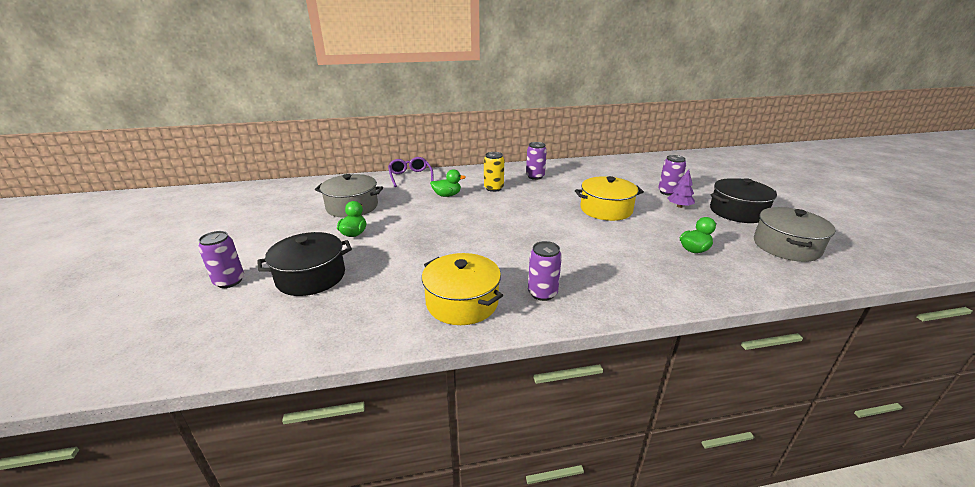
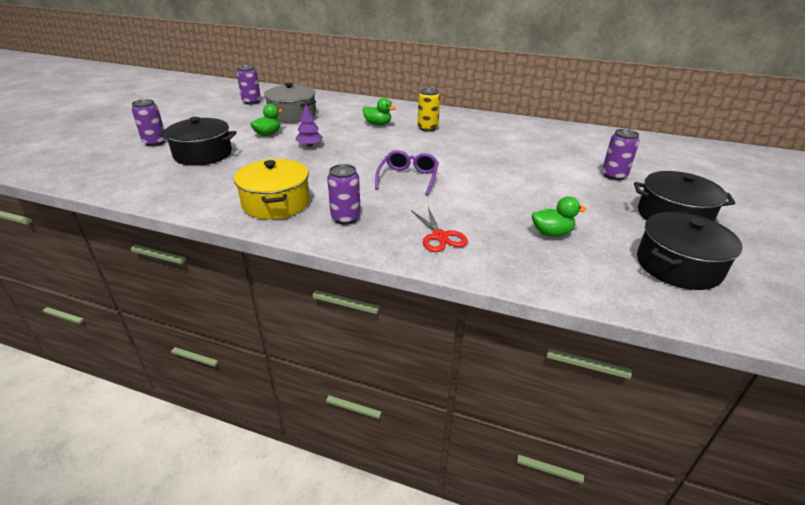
camera: 30 degrees right, 5 degrees up
purple glasses [388,157,434,187] -> purple glasses moved to [375,150,439,196]
purple can [526,142,547,180] -> purple can moved to [237,65,261,105]
yellow pot [575,176,644,221] -> none
purple tree [668,169,695,208] -> purple tree moved to [296,104,323,147]
grey pot [754,207,835,262] -> black pot [637,212,743,290]
none -> red scissors [411,207,468,252]

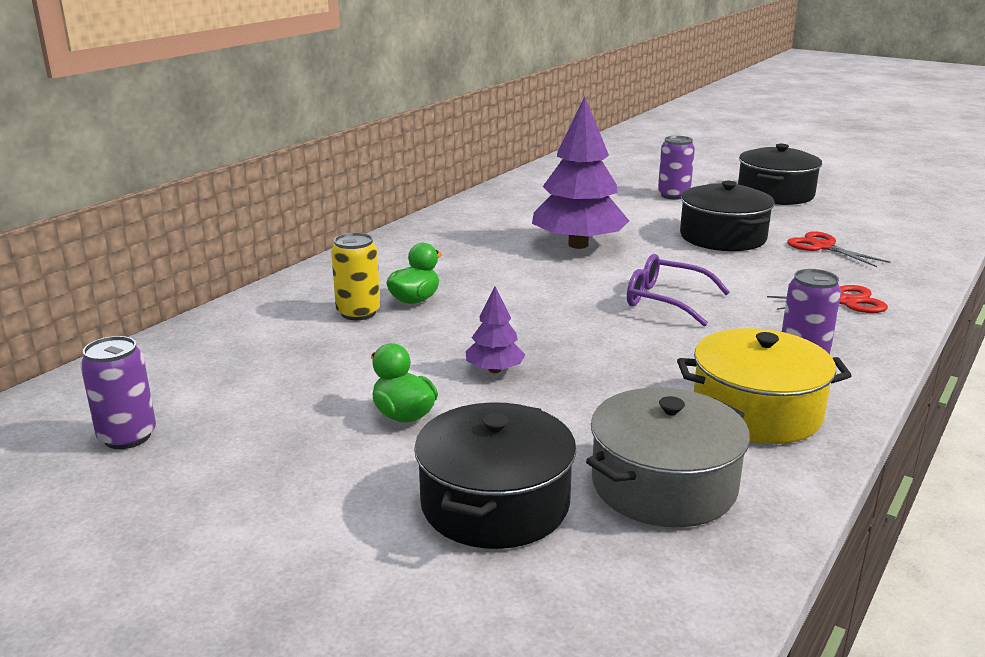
camera: 75 degrees left, 10 degrees down
purple can [132,99,166,146] -> none
grey pot [264,83,316,123] -> grey pot moved to [586,388,750,527]
yellow can [417,88,440,131] -> yellow can moved to [331,233,380,320]
green duck [532,196,587,237] -> red scissors [787,231,890,267]
black pot [637,212,743,290] -> black pot moved to [680,181,775,251]
none -> purple tree [532,96,629,249]

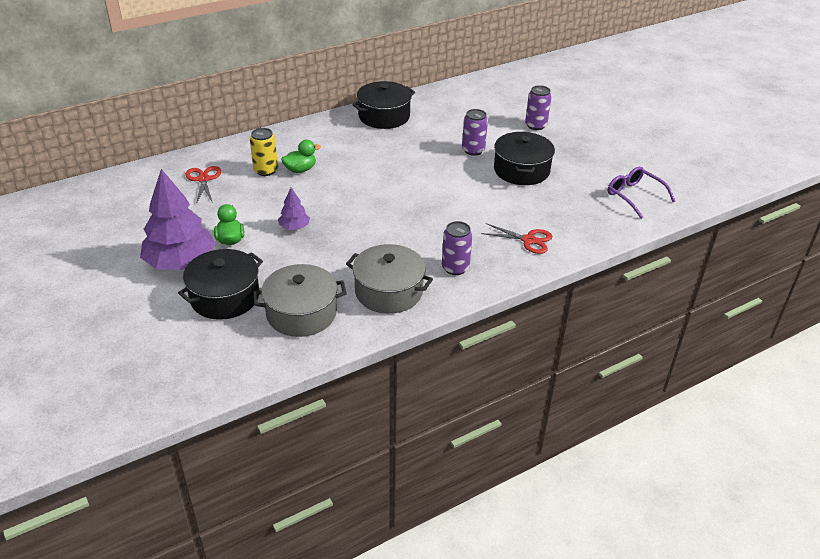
camera: 25 degrees right, 15 degrees up
purple can [80,336,156,449] -> purple can moved to [462,109,488,156]
purple tree [532,96,629,249] -> purple tree moved to [140,169,216,270]
purple glasses [627,254,730,327] -> purple glasses moved to [608,167,675,219]
yellow pot [677,328,852,444] -> grey pot [346,244,433,314]
black pot [738,144,822,205] -> black pot moved to [352,81,415,129]
red scissors [787,231,890,267] -> red scissors moved to [185,166,221,204]

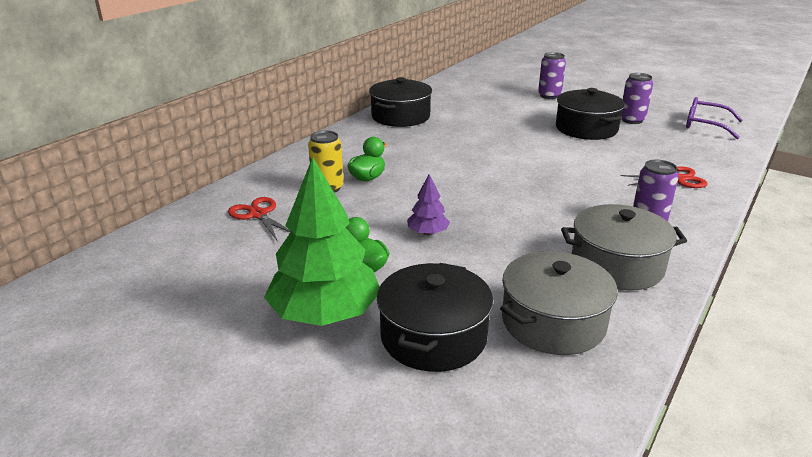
camera: 25 degrees left, 10 degrees down
purple tree [140,169,216,270] -> green tree [264,157,380,326]
purple can [462,109,488,156] -> purple can moved to [621,73,653,124]

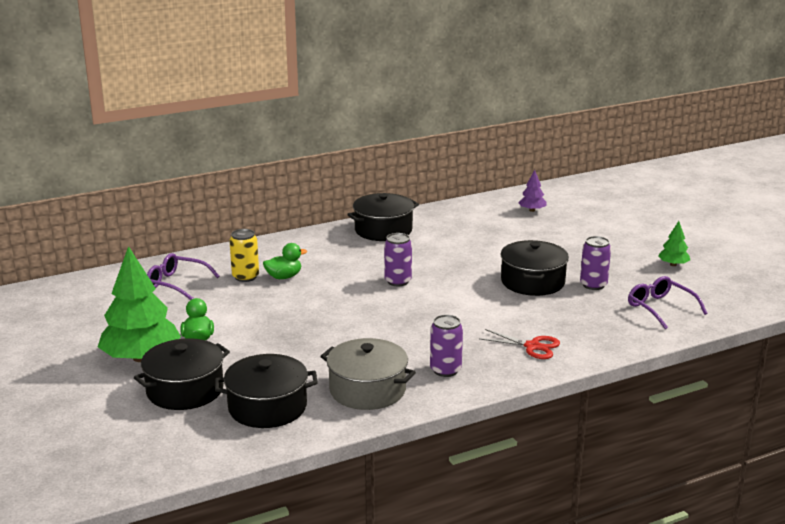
camera: 30 degrees right, 5 degrees down
red scissors [228,197,291,240] -> purple glasses [147,253,220,300]
purple tree [407,174,450,235] -> purple tree moved to [518,170,547,212]
grey pot [500,251,618,355] -> black pot [215,354,318,428]
purple can [538,52,566,99] -> purple can moved to [384,233,412,286]
none -> green tree [658,221,690,266]

